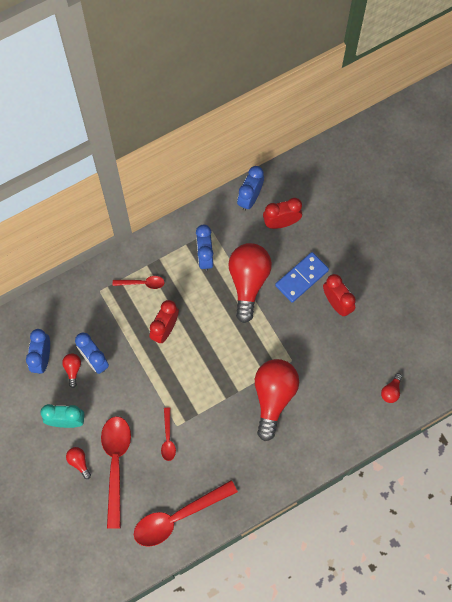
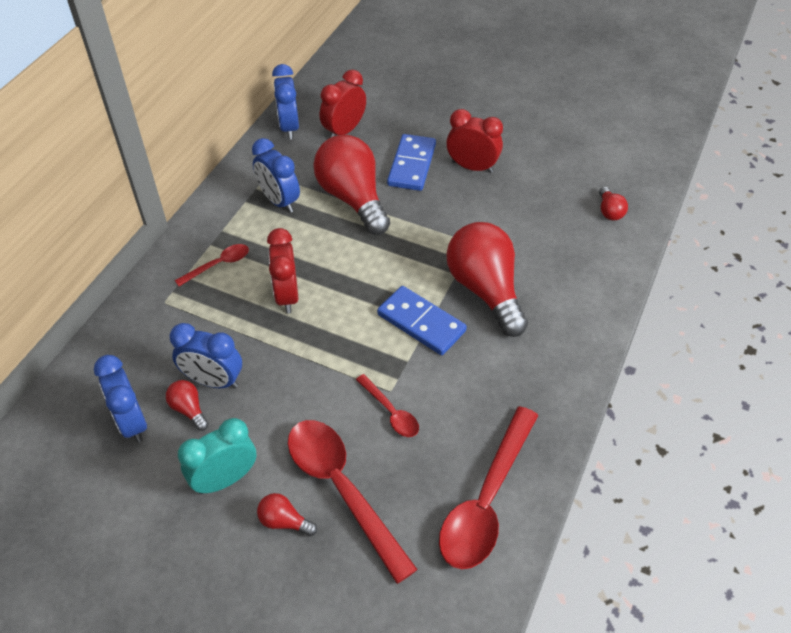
camera: 35 degrees left, 20 degrees down
none -> blue domino [377,286,467,355]

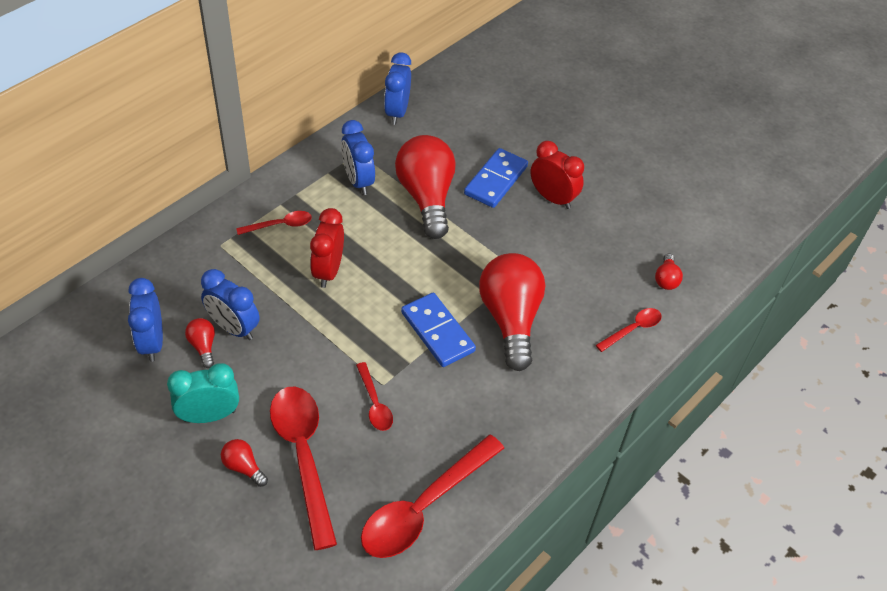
camera: 15 degrees right, 0 degrees up
red clock [320,69,366,138] -> none
none -> red spoon [596,308,662,352]

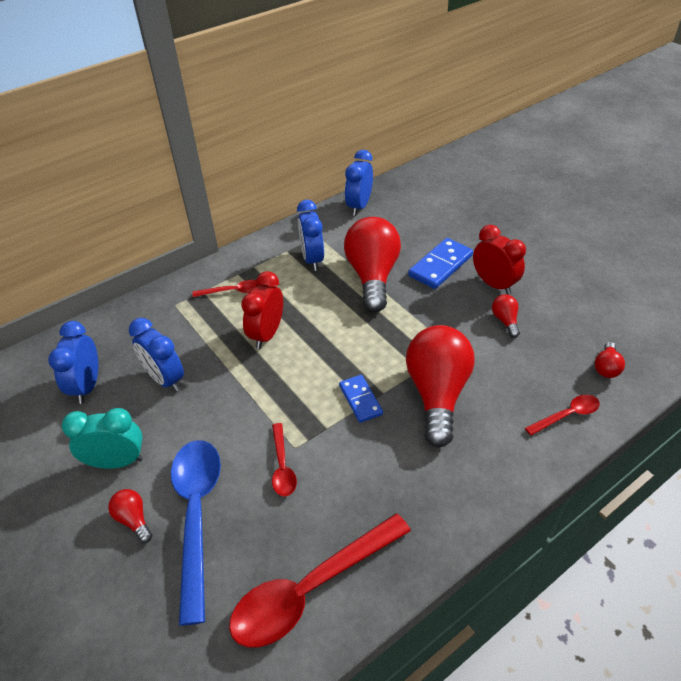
camera: 15 degrees right, 5 degrees down
red light bulb [185,318,215,368] -> red light bulb moved to [492,294,520,338]
red spoon [270,387,337,550] -> blue spoon [171,440,221,626]
blue domino [401,293,476,367] -> blue domino [339,375,383,423], size x0.65

